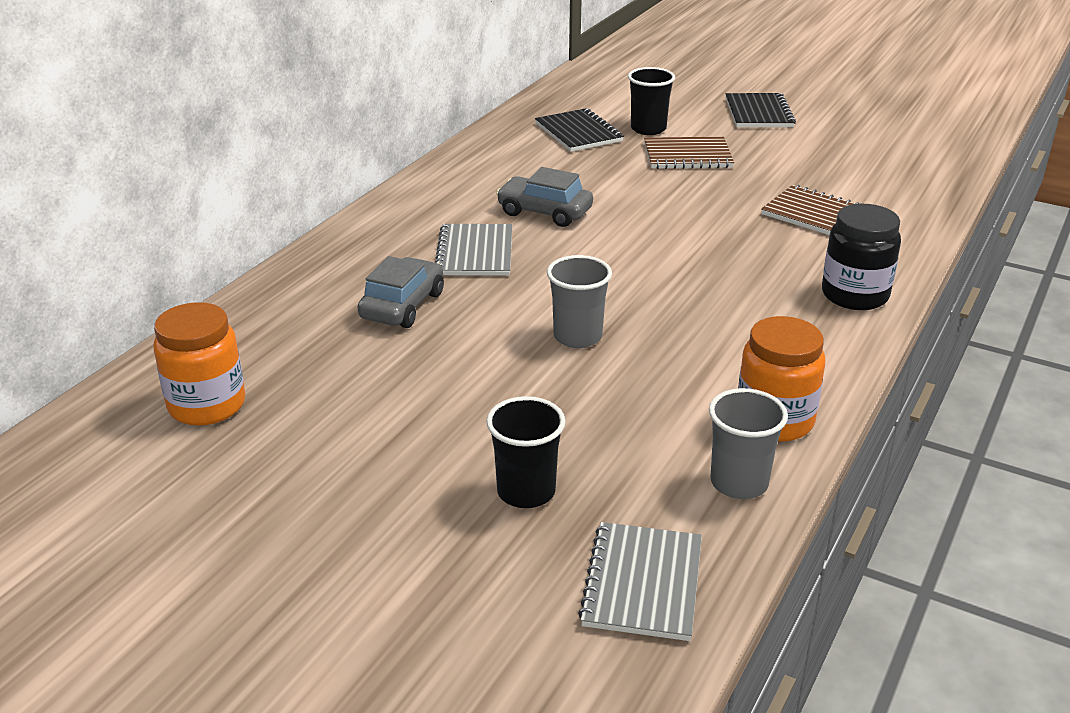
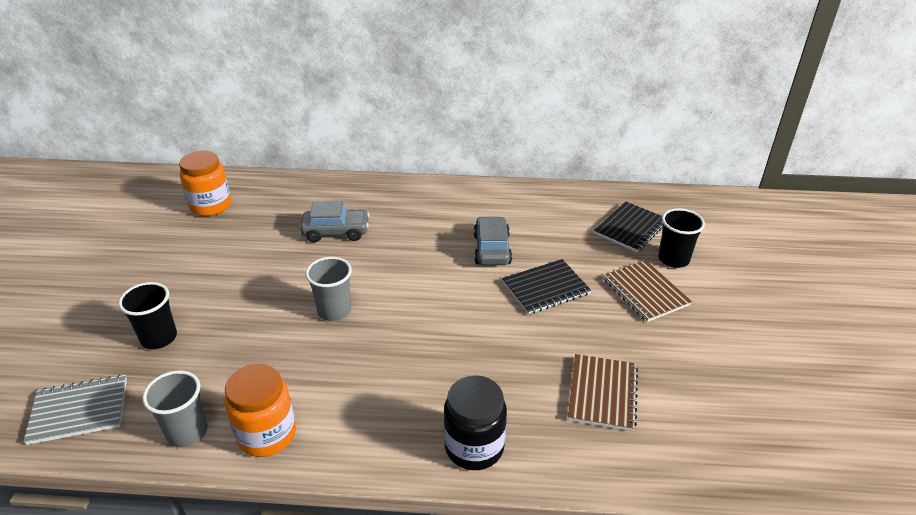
camera: 65 degrees right, 5 degrees up
grey notebook [435,224,512,276] -> none
black notebook [725,93,796,127] -> black notebook moved to [502,259,591,314]

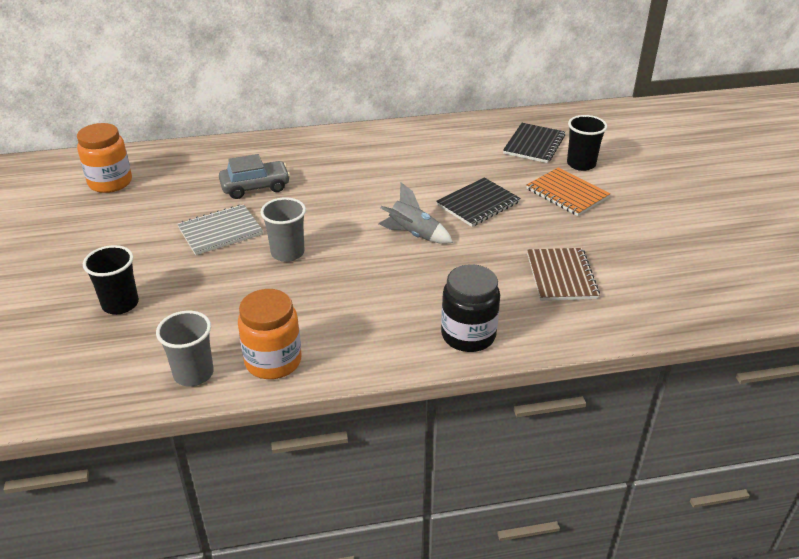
camera: 15 degrees left, 0 degrees up
grey notebook [23,374,127,445] -> grey notebook moved to [177,204,263,255]
grey car [473,216,512,265] -> none
brown notebook [603,260,692,322] -> orange notebook [526,167,610,216]
none -> grey rocket [378,183,453,244]

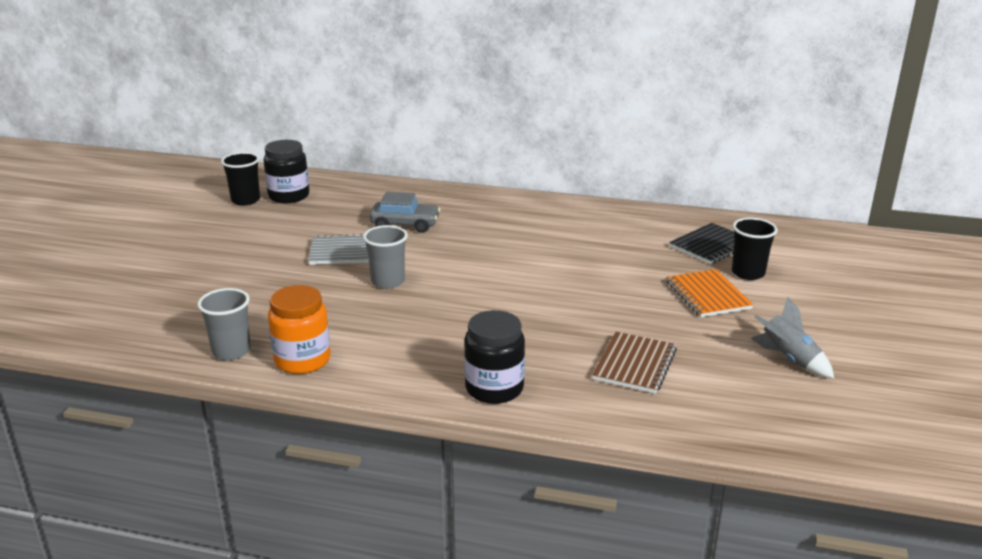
camera: 25 degrees right, 10 degrees down
orange jar [77,123,132,193] -> black jar [263,140,309,203]
black cup [83,245,139,314] -> black cup moved to [221,152,260,206]
grey rocket [378,183,453,244] -> grey rocket moved to [751,296,834,378]
black notebook [436,177,520,227] -> none

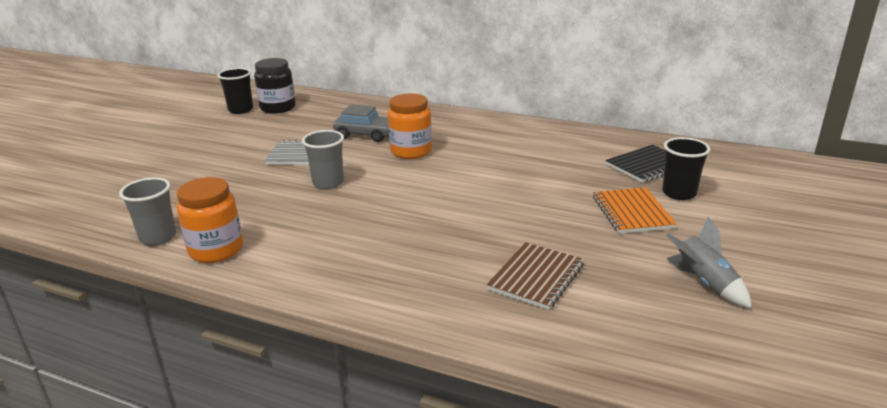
camera: 10 degrees right, 0 degrees up
black jar [464,310,525,404] -> none
none -> orange jar [388,93,432,159]

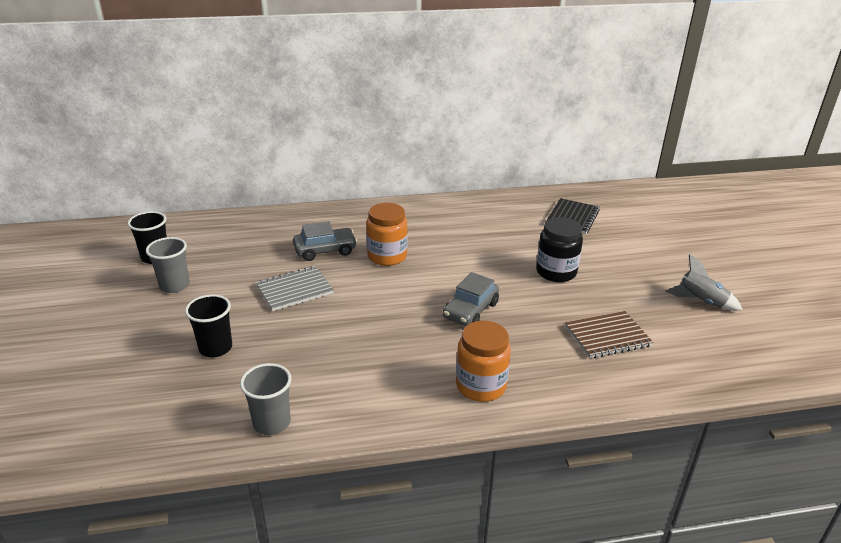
camera: 35 degrees left, 5 degrees up
orange jar [177,177,243,263] -> orange jar moved to [456,321,511,402]
black jar [254,58,296,114] -> black jar moved to [536,217,583,282]
grey cup [302,130,344,189] -> grey cup moved to [146,237,190,293]
brown notebook [486,242,584,310] -> brown notebook turned 75 degrees clockwise [565,311,653,358]
orange notebook [593,187,677,234] -> none
black cup [662,137,711,200] -> black cup moved to [185,294,232,357]
none -> grey car [443,272,499,326]

